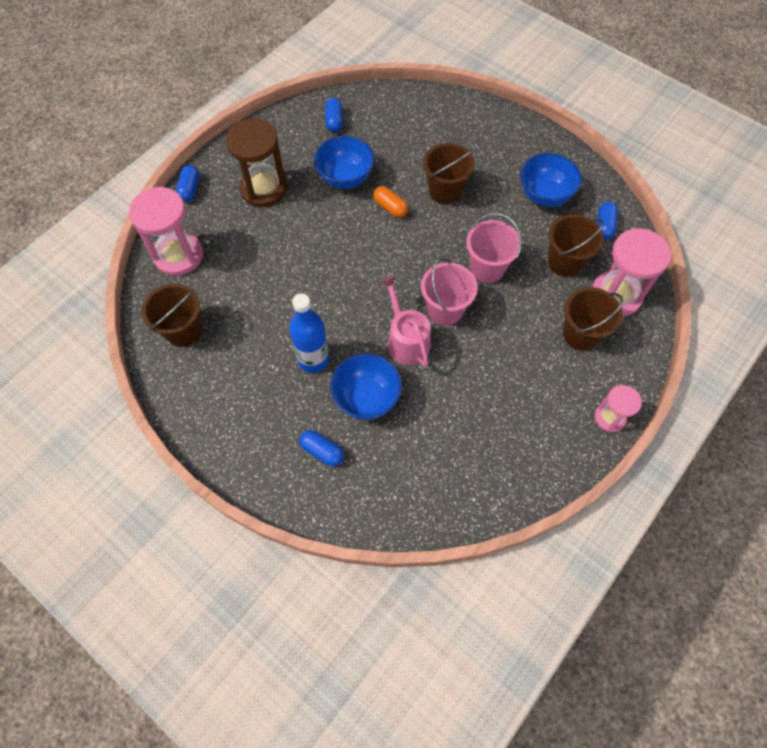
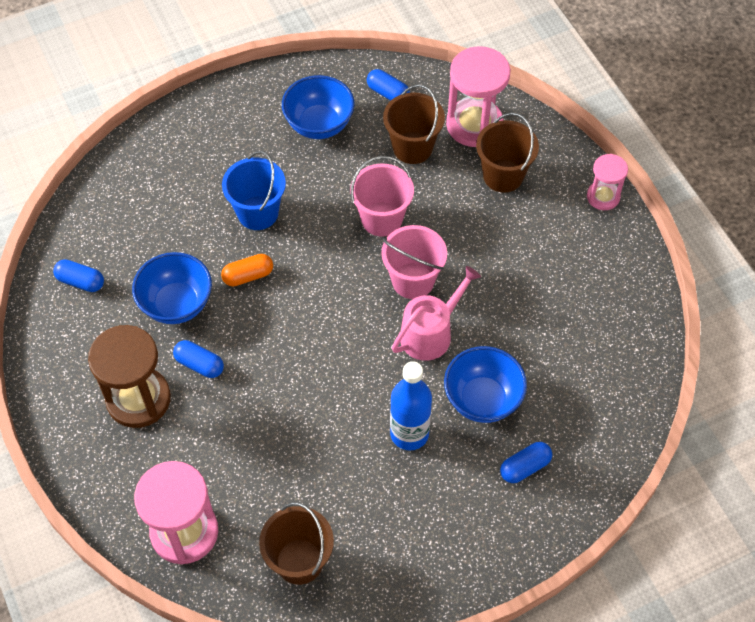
camera: 65 degrees left, 5 degrees down
blue capsule [176,165,199,202] -> blue capsule moved to [173,340,224,378]
pink watering can [381,276,431,367] -> pink watering can turned 135 degrees clockwise [392,266,481,361]
brown bucket [423,143,475,204] -> blue bucket [222,151,286,230]

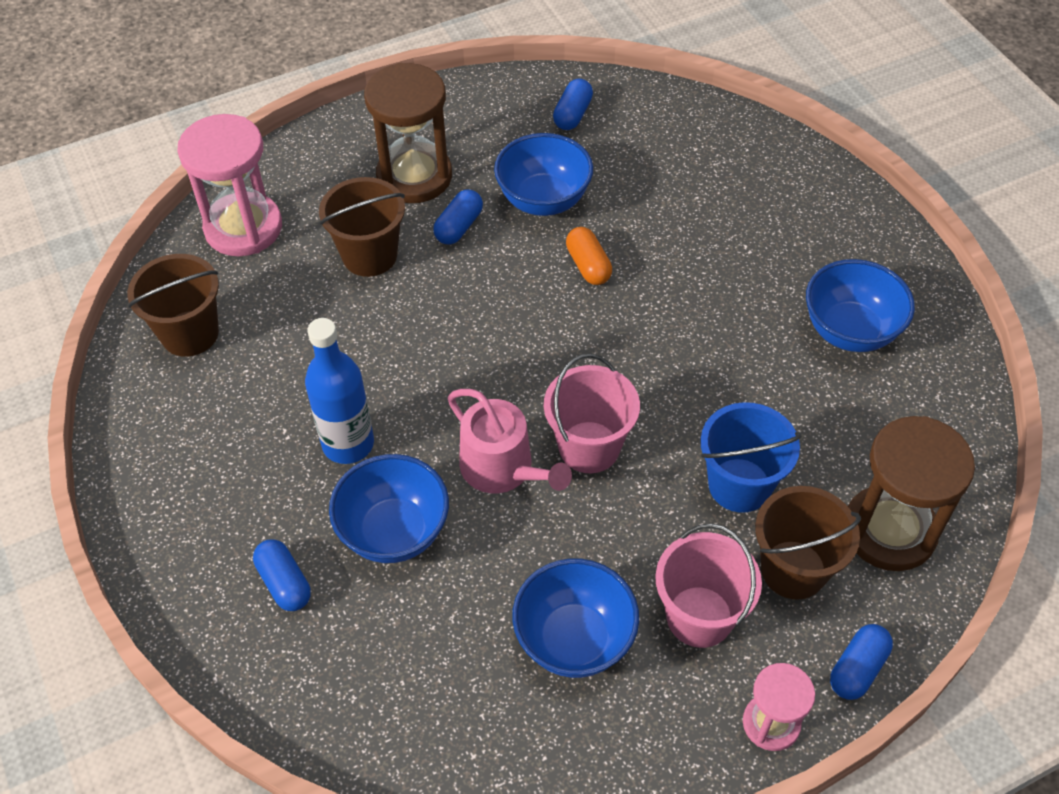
camera: 90 degrees right, 5 degrees down
blue bucket [222,151,286,230] -> blue bucket moved to [700,402,801,513]
pink bucket [350,156,414,236] -> pink bucket moved to [655,524,762,648]
blue capsule [367,69,410,101] -> blue capsule moved to [830,624,893,700]
brown bucket [383,84,445,164] -> brown bucket moved to [319,177,405,277]
pink hourglass [446,46,511,147] -> brown hourglass [848,416,975,571]
none -> blue bowl [512,559,639,678]

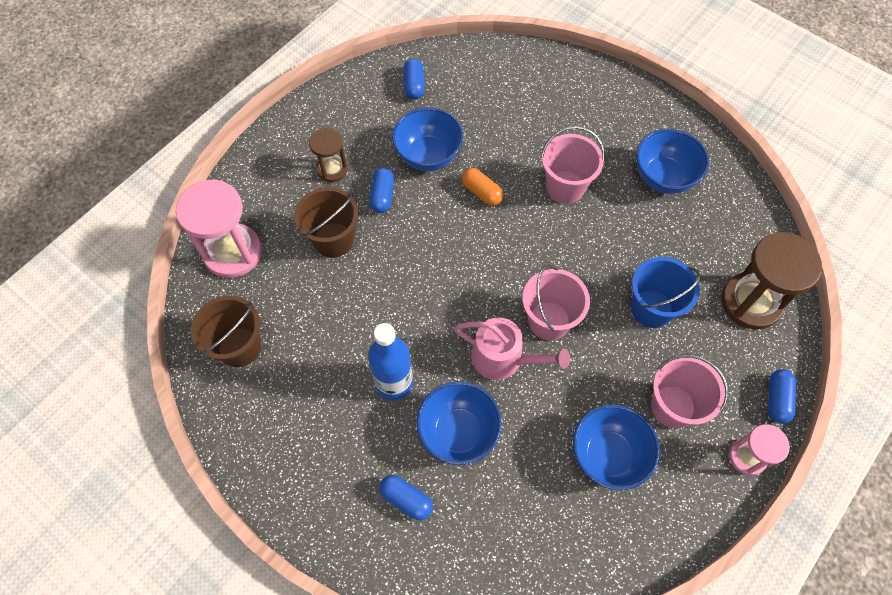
camera: 25 degrees left, 10 degrees up
brown hourglass [364,63,452,203] -> brown hourglass [309,128,348,182], size x0.57
brown bucket [755,486,861,600] -> none
none -> pink bucket [541,126,605,204]

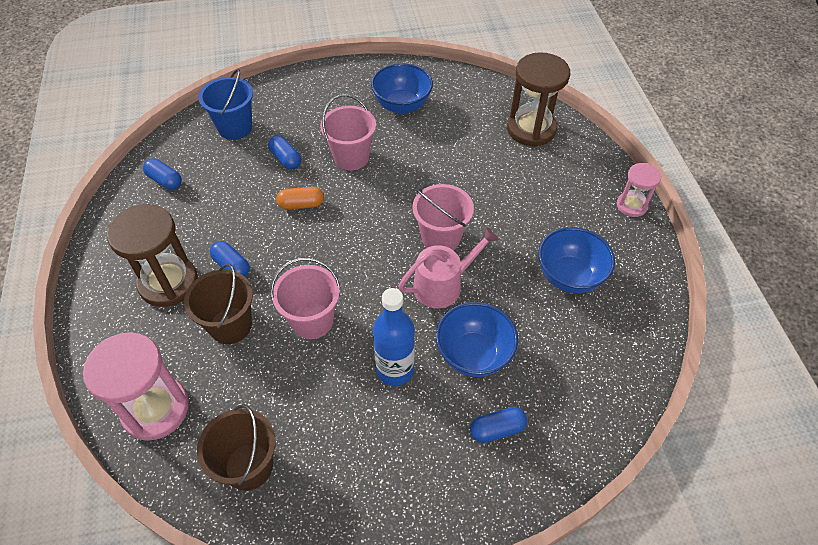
camera: 50 degrees left, 10 degrees down
brown hourglass [309,128,348,182] -> brown hourglass [107,204,198,307], size x1.77
blue bowl [392,107,463,171] -> none
blue bucket [631,257,701,328] -> blue bucket moved to [199,69,253,140]
pink bucket [651,354,728,428] -> pink bucket moved to [271,258,341,339]
blue capsule [768,369,796,424] -> blue capsule moved to [268,135,301,170]

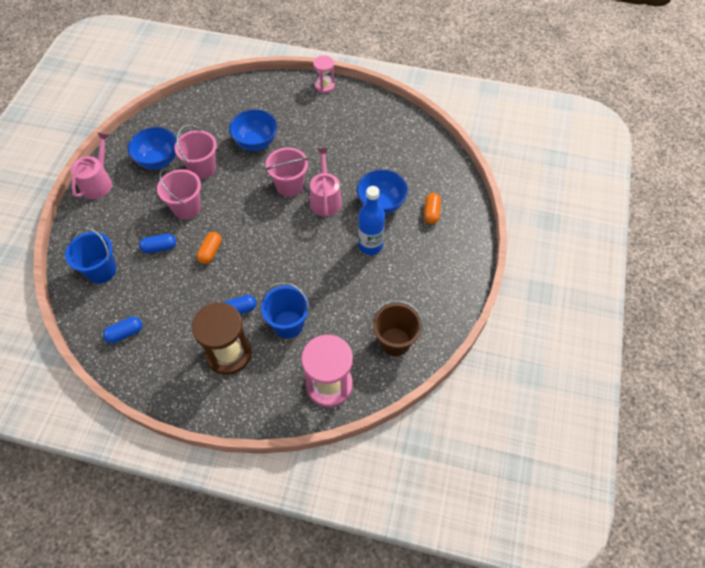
camera: 65 degrees left, 5 degrees up
brown bucket [184,264,253,344] -> blue bucket [261,282,310,338]
pink bucket [271,258,341,339] -> pink bucket moved to [175,125,217,179]
blue capsule [470,407,527,443] -> orange capsule [424,193,441,224]
brown hourglass [507,52,570,147] -> none
blue bowl [538,227,615,294] -> blue bowl moved to [229,109,277,151]
none -> pink watering can [71,132,112,199]

